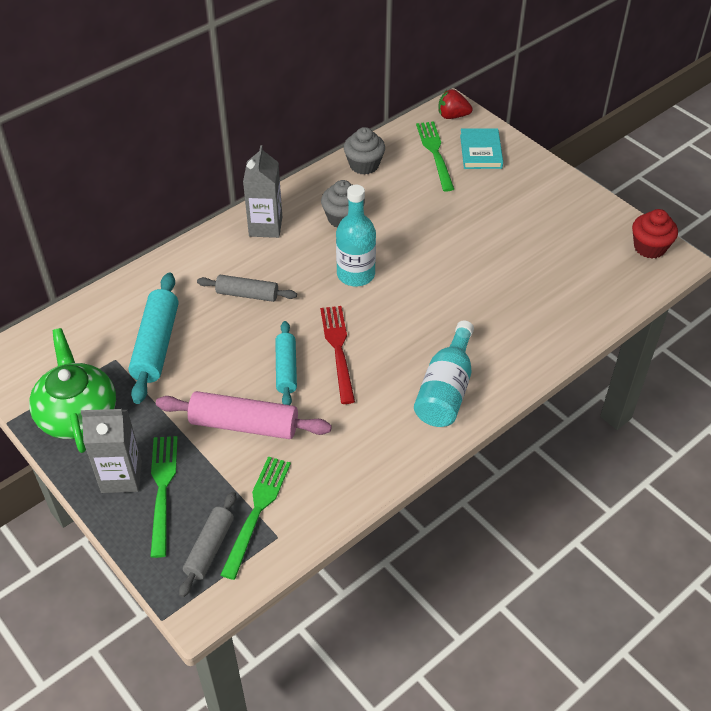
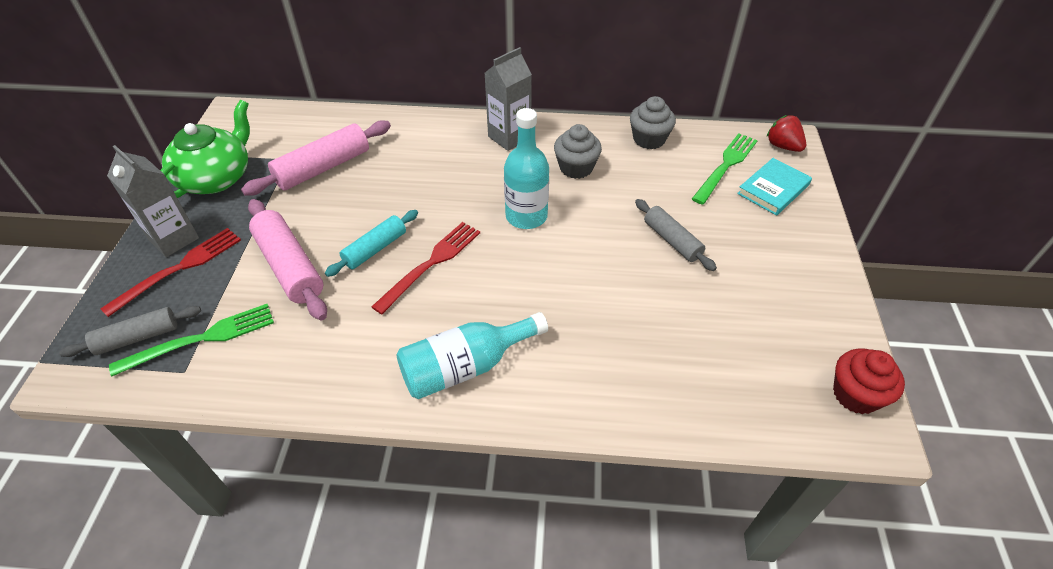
camera: 45 degrees right, 0 degrees up
turquoise rolling pin [129,272,178,404] -> pink rolling pin [241,120,391,196]
green fork [150,436,178,558] -> red fork [100,228,241,317]
grey rolling pin [197,275,297,302] -> grey rolling pin moved to [635,199,717,271]

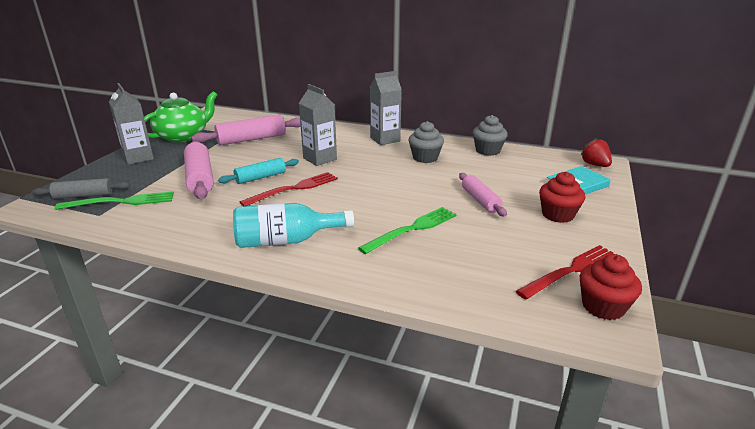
camera: 15 degrees right, 20 degrees down
red fork [100,228,241,317] -> red fork moved to [516,245,614,299]
turquoise bottle [504,108,549,229] -> none
grey rolling pin [635,199,717,271] -> pink rolling pin [459,173,507,217]
green fork [692,133,758,205] -> green fork moved to [358,207,457,254]
none -> grey carton [299,84,337,166]
none -> red cupcake [539,172,585,223]

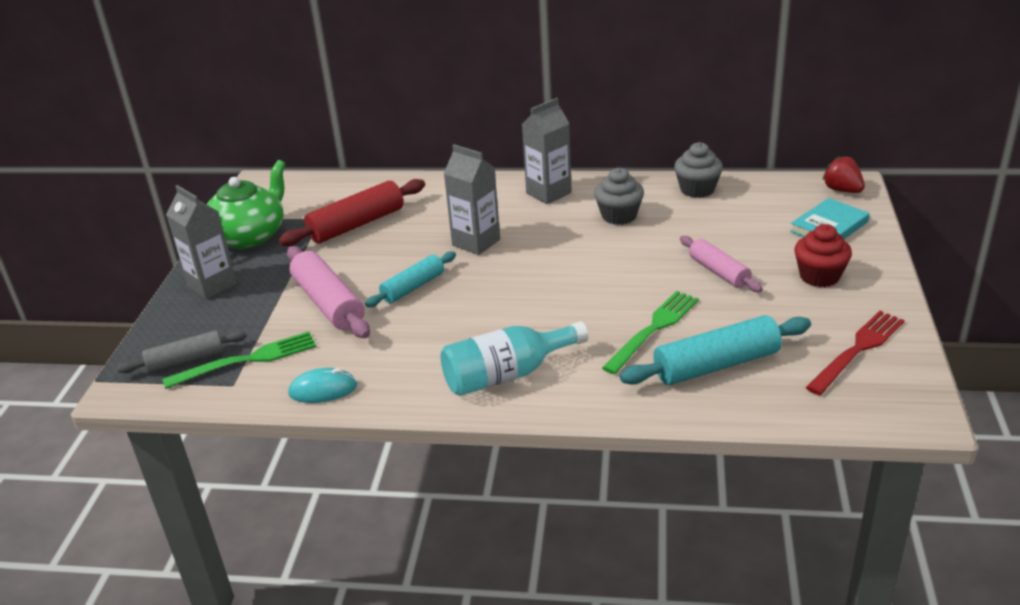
camera: 10 degrees left, 5 degrees up
pink rolling pin [192,114,301,145] -> red rolling pin [278,179,425,246]
red fork [240,172,338,206] -> none
red cupcake [580,254,642,320] -> none
none -> turquoise mouse [288,368,357,403]
none -> turquoise rolling pin [620,315,811,385]

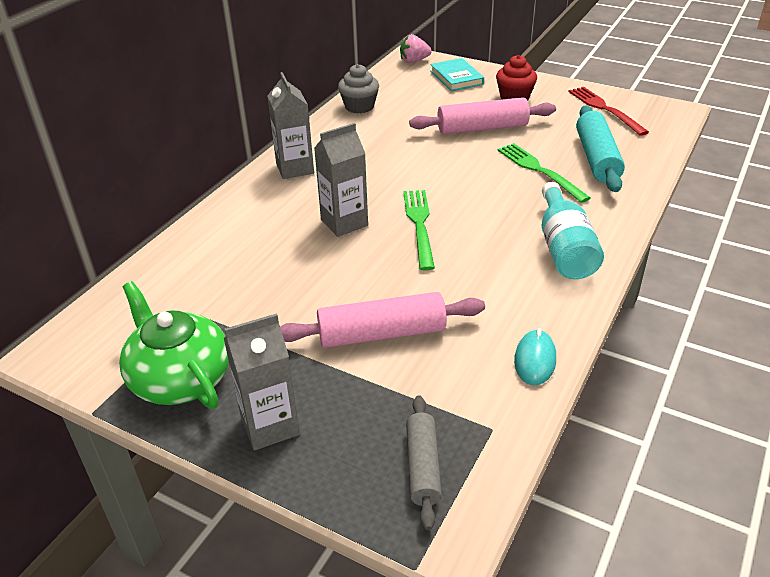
camera: 70 degrees left, 5 degrees up
green fork [162,331,316,389] -> green fork moved to [403,190,435,271]
red rolling pin [278,179,425,246] -> none
turquoise rolling pin [365,251,456,307] -> none
grey cupcake [594,168,644,225] -> none
pink rolling pin [680,236,763,292] -> pink rolling pin [409,97,556,134], size x1.57
red strawberry [823,156,865,193] -> pink strawberry [400,34,432,63]

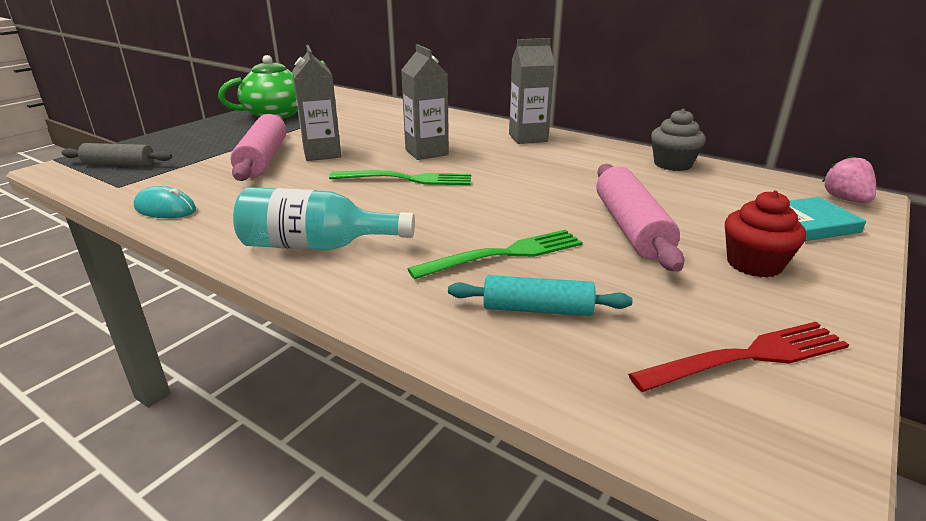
camera: 95 degrees right, 10 degrees down
grey carton [224,313,300,451] -> grey carton moved to [292,45,341,161]
turquoise rolling pin [576,106,625,192] -> turquoise rolling pin [448,275,633,316], size x0.64

